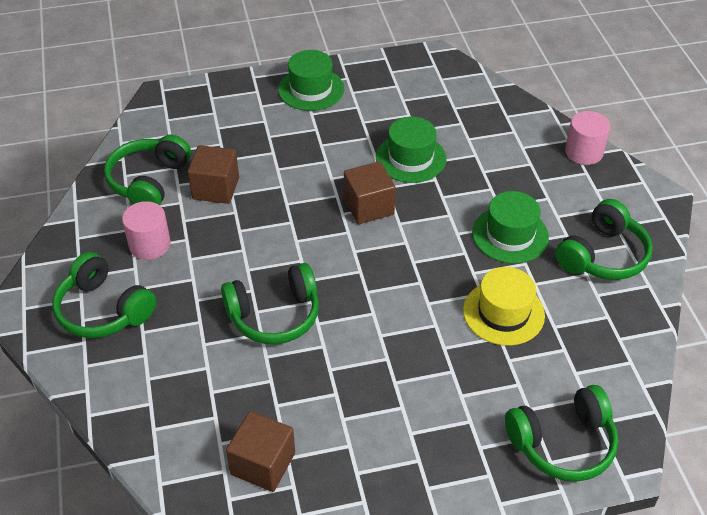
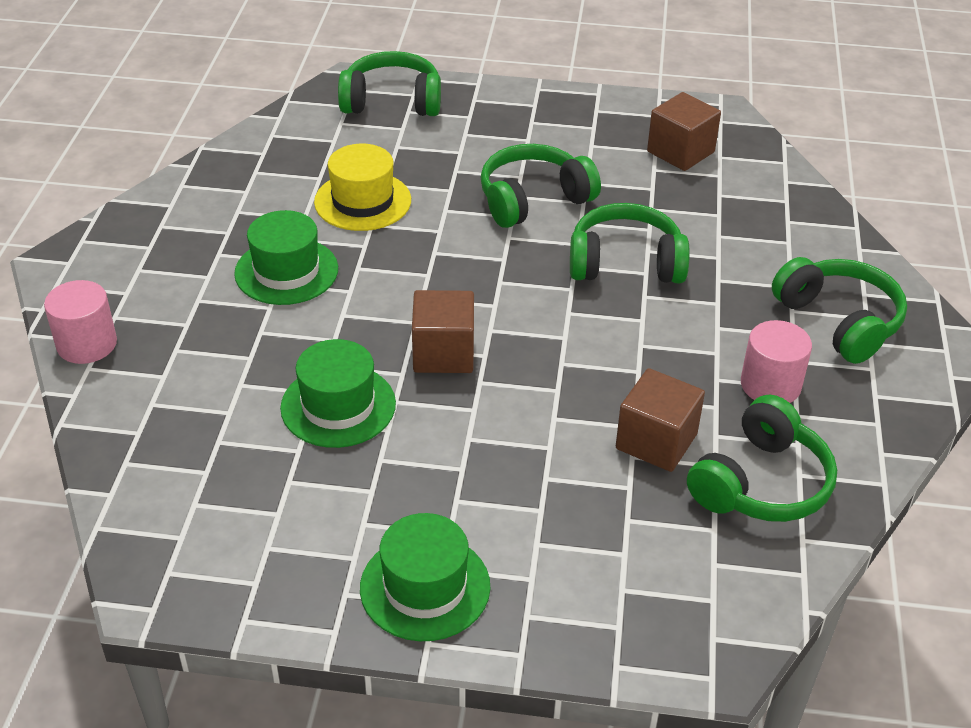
camera: 160 degrees left, 5 degrees down
green headphones [555,199,653,280] -> green headphones moved to [480,144,601,228]

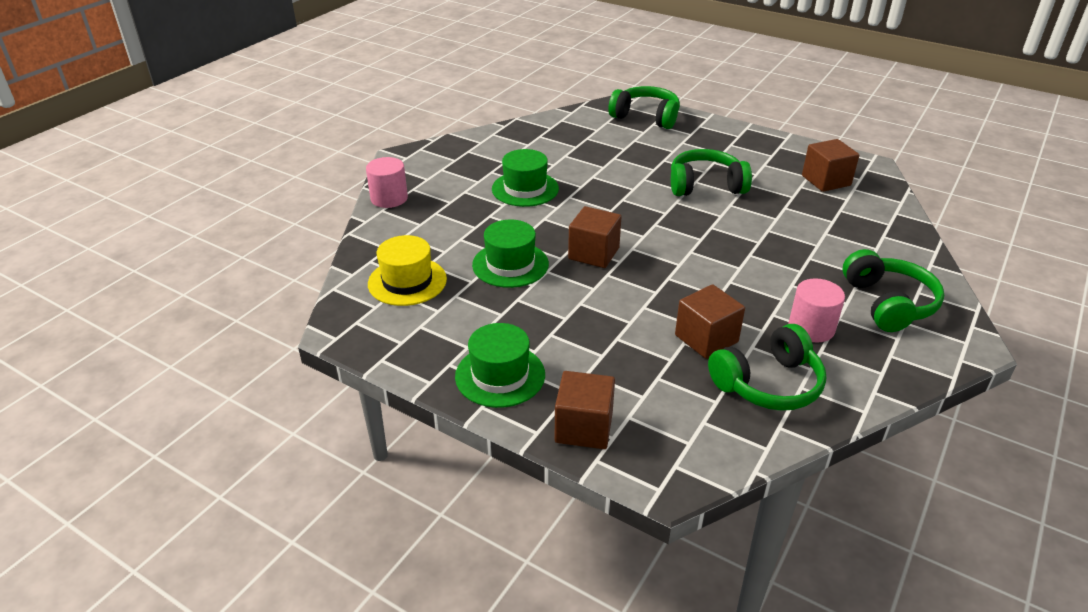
camera: 25 degrees right, 5 degrees down
yellow hat [314,144,411,231] -> yellow hat moved to [368,235,447,306]
green headphones [570,203,690,283] -> none
none -> brown cube [555,371,615,449]

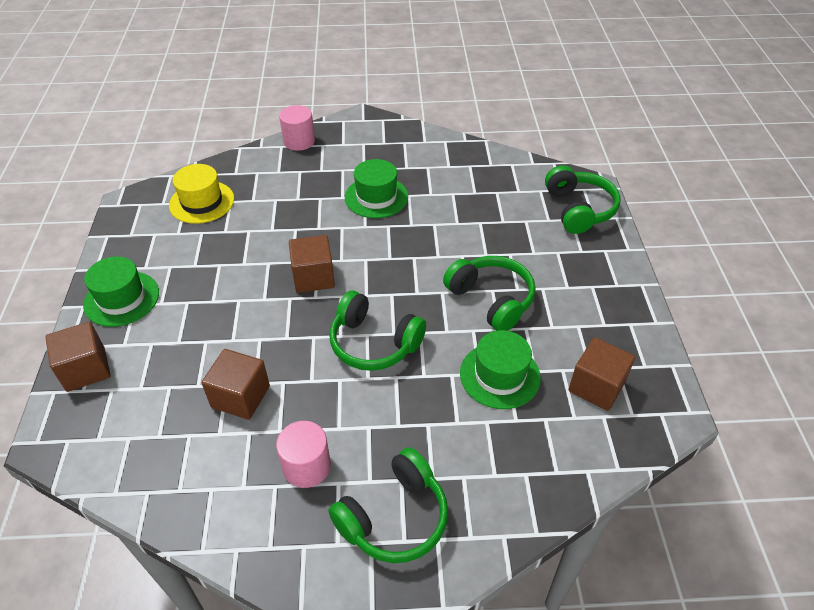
camera: 55 degrees right, 10 degrees up
green hat [472,220,549,288] -> green hat moved to [460,330,541,409]
green headphones [708,324,826,411] -> green headphones moved to [329,290,426,371]

